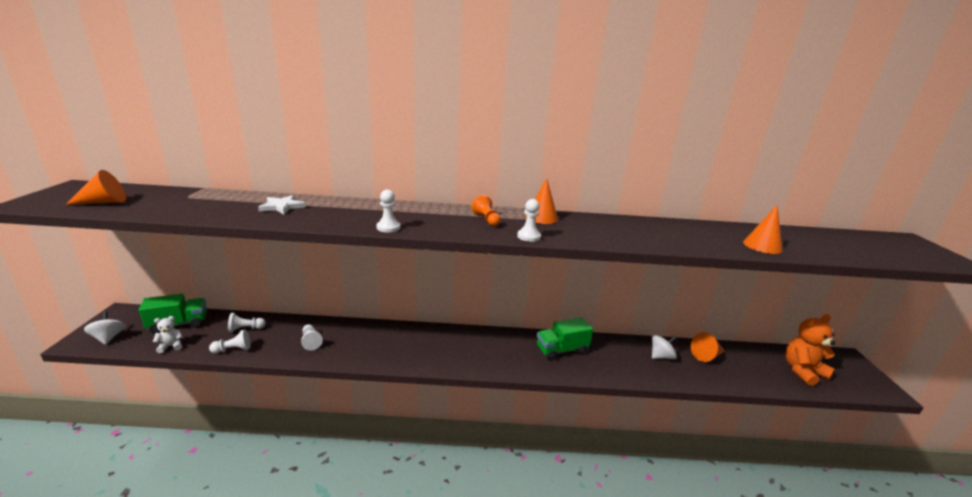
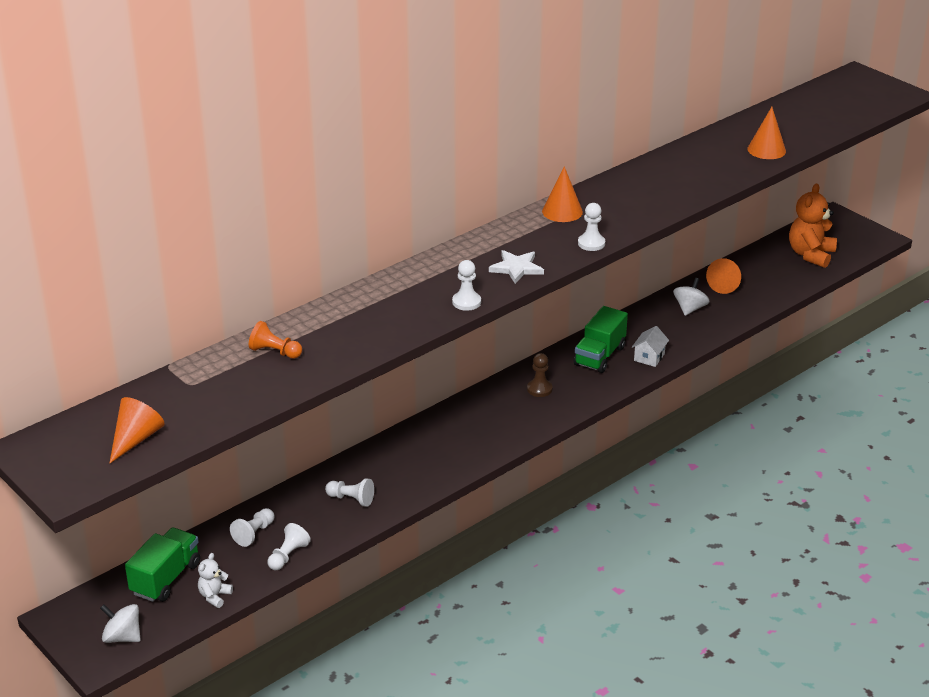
camera: 40 degrees left, 10 degrees up
white star [258,195,306,215] -> white star moved to [489,250,544,284]
orange pawn [471,195,501,226] -> orange pawn moved to [249,321,302,359]
none -> brown pawn [527,353,553,397]
none -> white house [632,326,669,367]

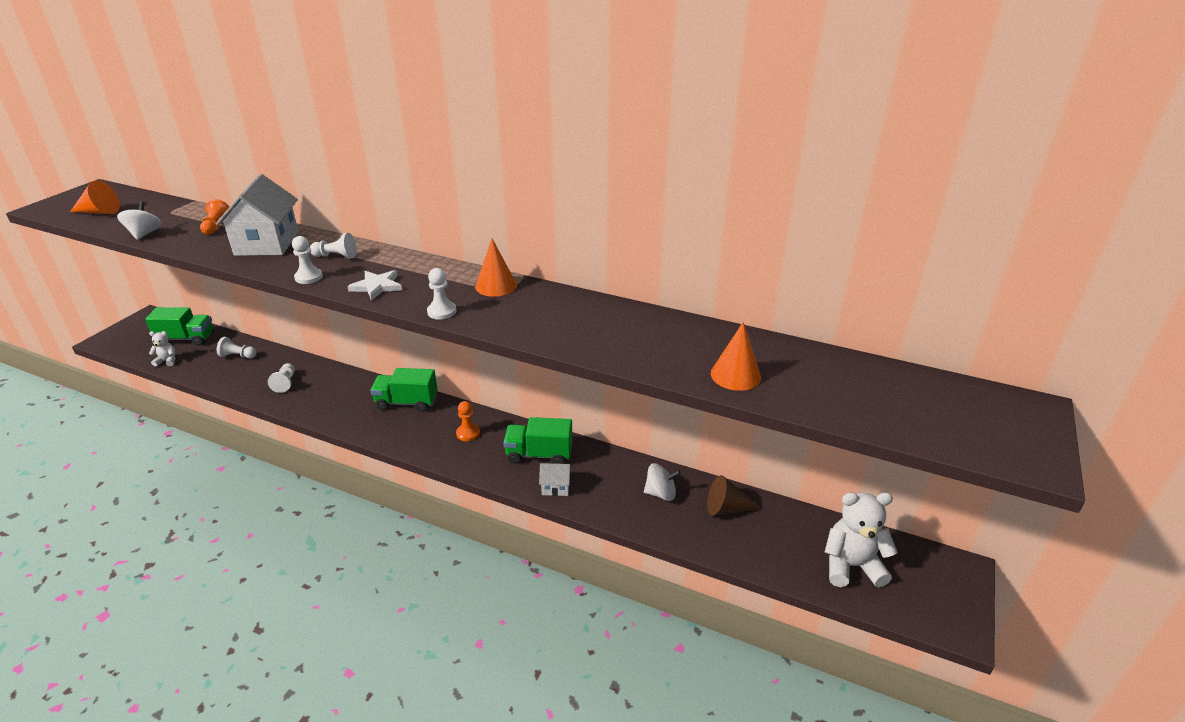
camera: 65 degrees right, 0 degrees up
white spinning top [100,604,141,643] -> white spinning top moved to [117,201,162,240]
white pawn [267,523,311,570] -> white pawn moved to [310,233,357,259]
brown pawn [527,353,553,397] -> orange pawn [456,401,480,441]
orange cone [706,258,741,294] -> brown cone [707,475,763,516]
orange teddy bear [789,184,837,268] -> white teddy bear [825,492,898,587]
none -> white house [216,174,299,256]
none -> green truck [370,368,438,412]

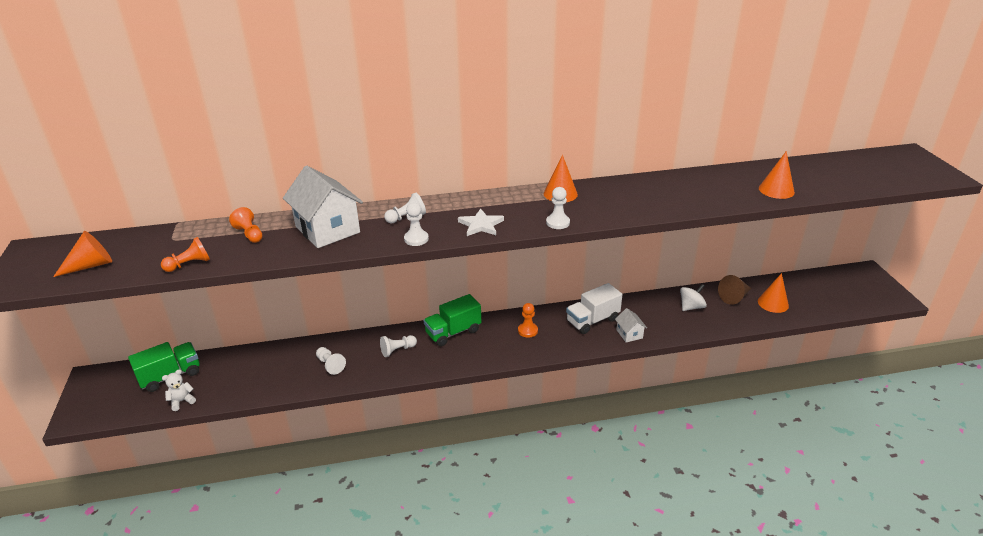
camera: 35 degrees left, 0 degrees up
white spinning top [117,201,162,240] -> orange pawn [161,237,210,272]
white pawn [217,337,257,358] -> white pawn moved to [380,335,417,357]
green truck [503,417,573,464] -> white truck [566,283,623,334]
white house [539,463,571,496] -> white house turned 75 degrees counterclockwise [615,308,647,342]
white teddy bear [825,492,898,587] -> none
none -> orange cone [758,273,789,313]

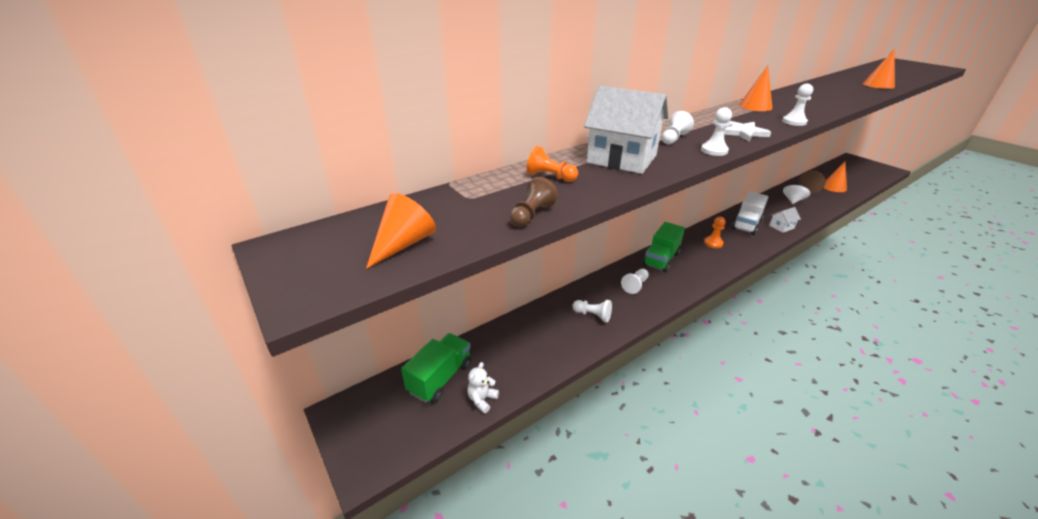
camera: 25 degrees left, 0 degrees up
orange pawn [161,237,210,272] -> brown pawn [510,177,558,227]
white house [615,308,647,342] -> white house turned 75 degrees counterclockwise [769,207,801,233]

